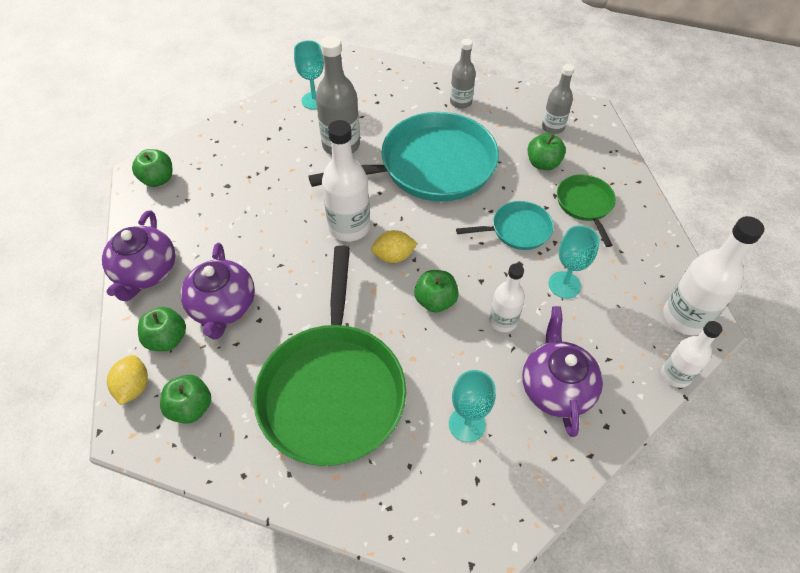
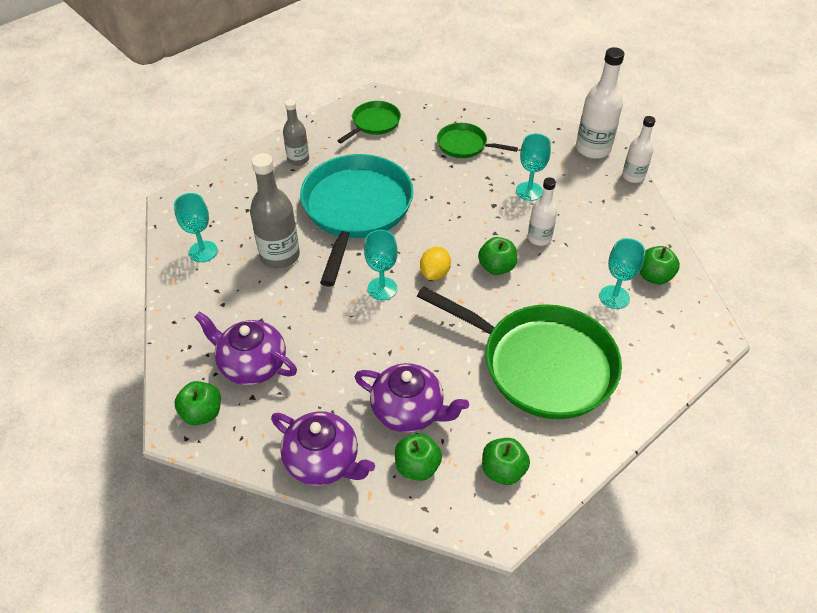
camera: 60 degrees left, 5 degrees down
yellow lemon [107,355,148,405] -> none
white bottle [322,120,370,242] -> turquoise goblet [364,230,398,300]
turquoise pan [456,201,554,250] -> none
purple teapot [522,306,603,437] -> purple teapot moved to [194,311,297,385]
green apple [528,133,566,170] -> green apple moved to [640,246,680,284]
grey bottle [542,64,575,134] -> green pan [337,101,401,143]

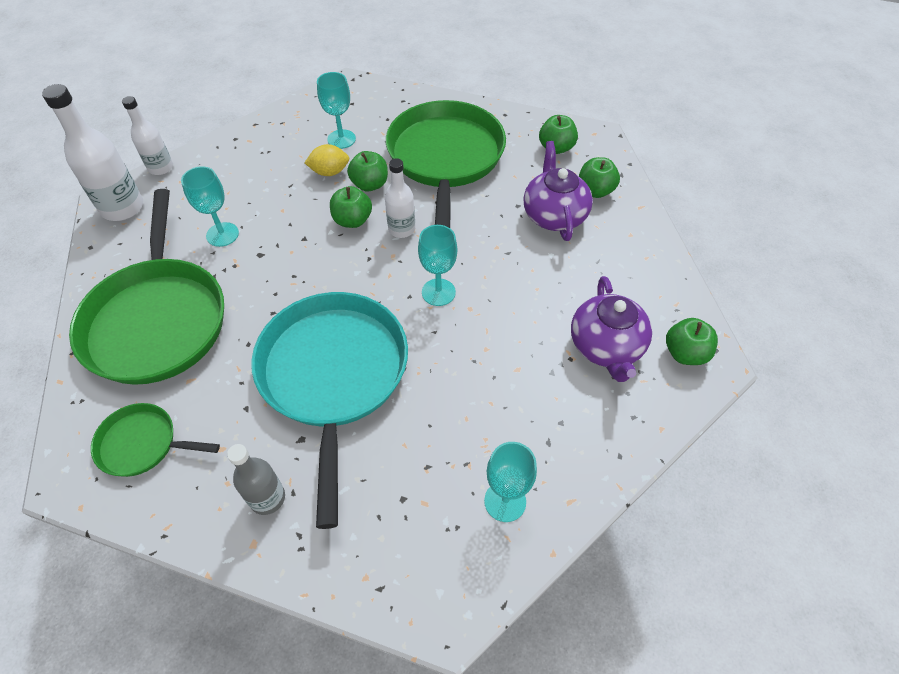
camera: 120 degrees left, 5 degrees up
grey bottle [250,153,300,269] -> none
purple teapot [271,411,375,486] -> none
turquoise pan [300,154,414,287] -> turquoise pan turned 105 degrees clockwise [251,292,408,529]
yellow lemon [420,247,451,280] -> yellow lemon moved to [305,144,349,176]
green pan [437,123,518,158] -> green pan [69,189,224,385], size x2.08
white bottle [528,178,557,246] -> white bottle moved to [385,158,415,238]
green apple [640,246,680,284] -> green apple moved to [347,151,388,191]

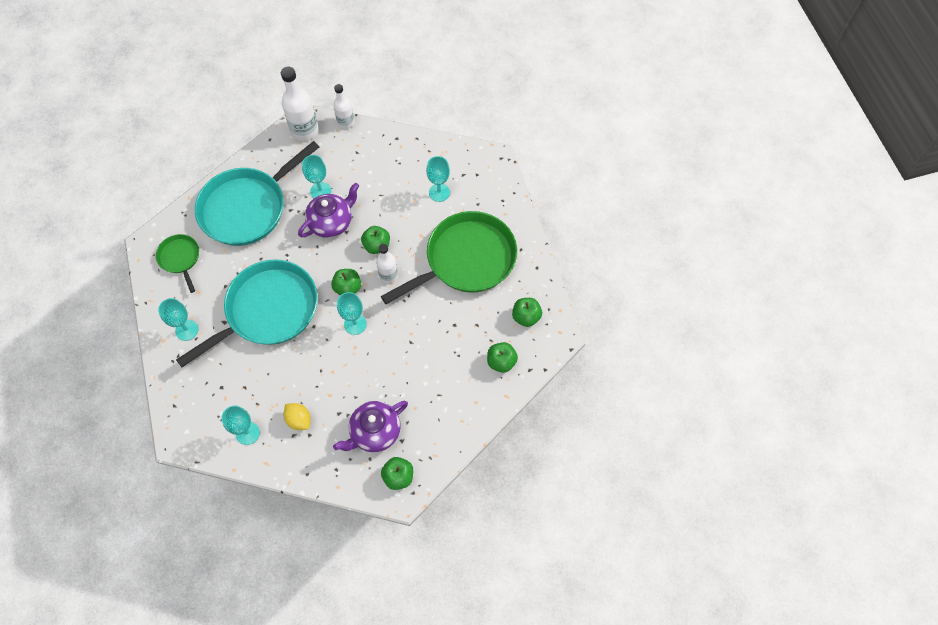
camera: 55 degrees right, 10 degrees up
green pan [69,189,224,385] -> turquoise pan [195,141,319,246]
grey bottle [227,444,285,515] -> turquoise goblet [158,298,198,341]
yellow lemon [305,144,349,176] -> yellow lemon moved to [284,403,311,430]
green apple [347,151,388,191] -> green apple moved to [331,269,361,295]
purple teapot [524,141,593,241] -> purple teapot moved to [298,183,359,238]

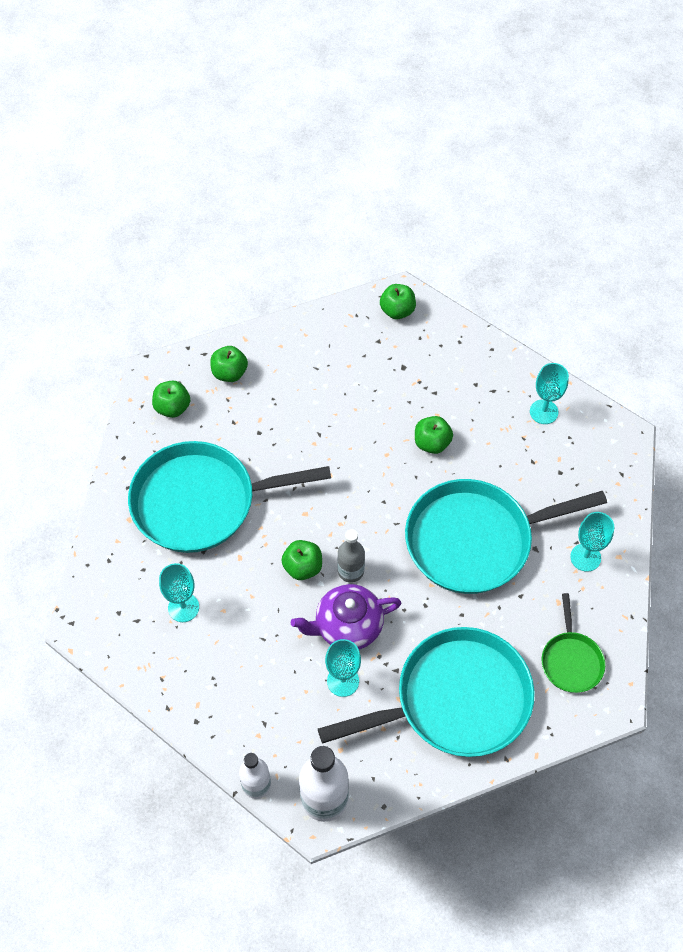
camera: 155 degrees left, 5 degrees down
yellow lemon [284,403,311,430] -> none
green apple [331,269,361,295] -> green apple moved to [415,416,453,454]
purple teapot [333,401,408,452] -> none
turquoise goblet [337,292,367,335] -> none
white bottle [376,244,398,283] -> none
green pan [381,211,517,304] -> turquoise pan [128,441,331,553]
none -> grey bottle [337,529,365,582]

